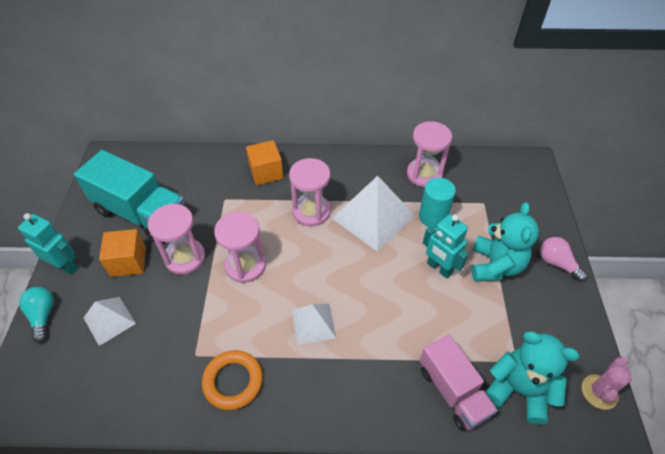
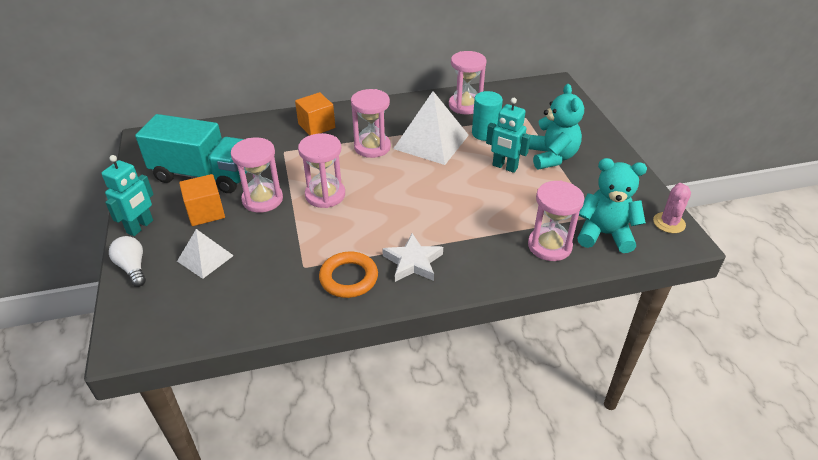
camera: 15 degrees left, 10 degrees down
turquoise robot [18,213,78,275] -> turquoise robot turned 105 degrees clockwise [101,155,154,236]
turquoise light bulb [19,287,54,343] -> white light bulb [109,236,146,287]
white pyramid [292,304,336,345] -> none
pink truck [420,334,498,431] -> pink hourglass [528,181,584,261]
pink light bulb [540,237,588,282] -> none
none -> white star [382,233,443,282]

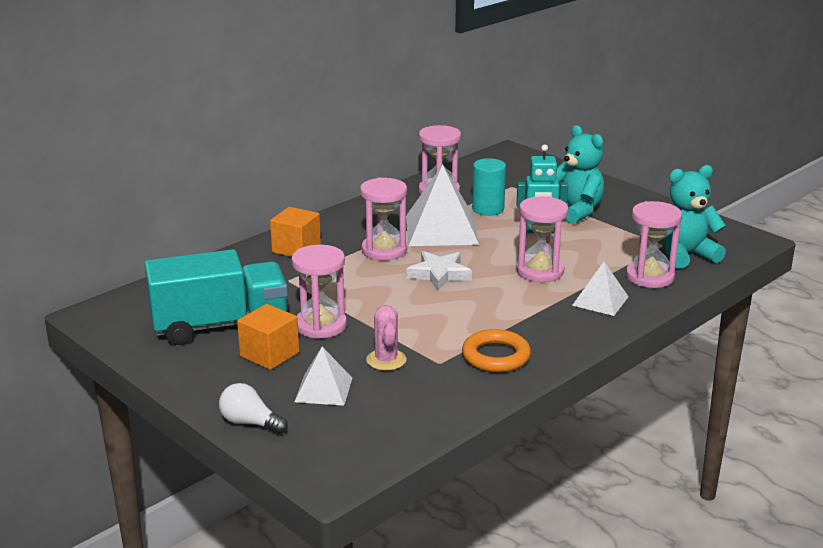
camera: 30 degrees left, 15 degrees down
turquoise robot [101,155,154,236] -> none
pink hourglass [298,133,345,208] -> pink hourglass moved to [516,196,569,282]
white star [382,233,443,282] -> white star moved to [407,251,472,290]
pink cactus [653,183,691,233] -> pink cactus moved to [366,305,406,371]
none -> white pyramid [572,262,629,316]

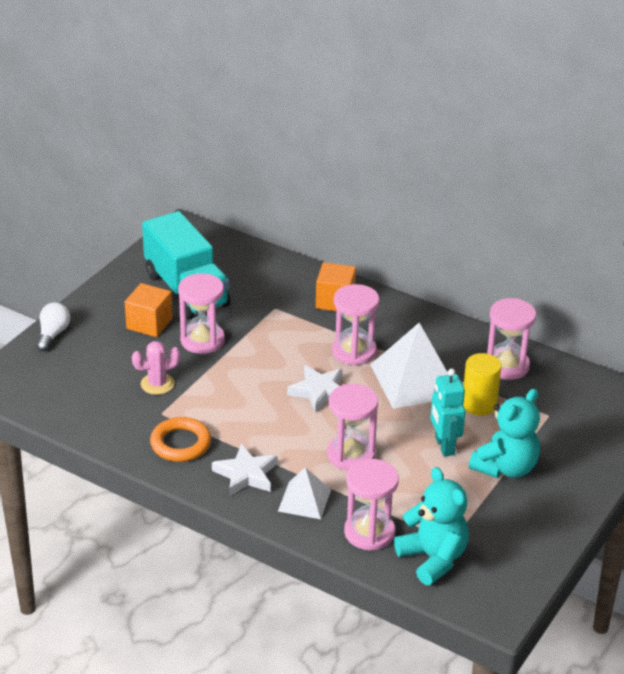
camera: 75 degrees right, 10 degrees up
white pyramid [295,347,352,406] -> none
turquoise cylinder [472,158,506,216] -> yellow cylinder [463,353,502,416]
none -> white star [212,443,278,496]

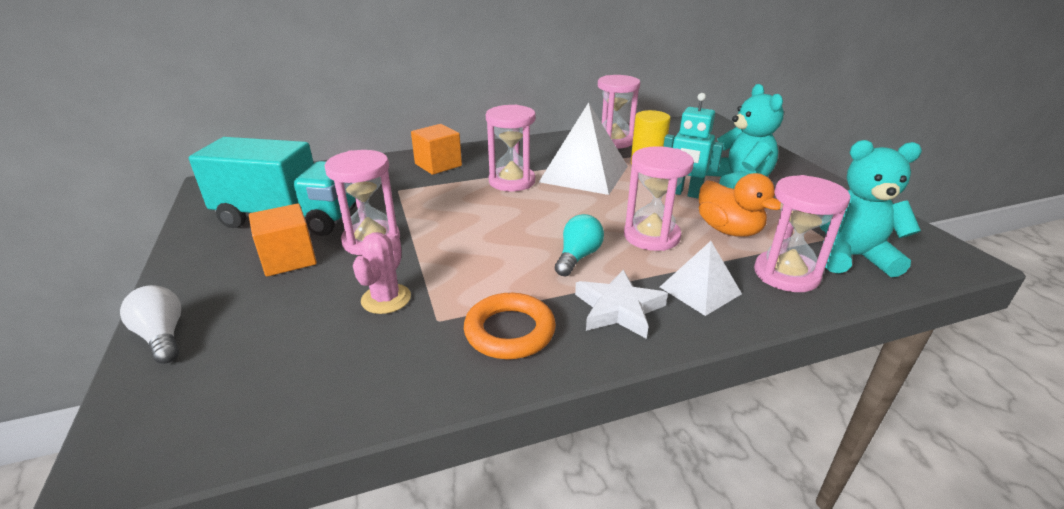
camera: 50 degrees left, 5 degrees down
white star [287,365,342,413] -> none
none -> turquoise light bulb [555,214,604,276]
none -> orange duck [699,173,781,237]

